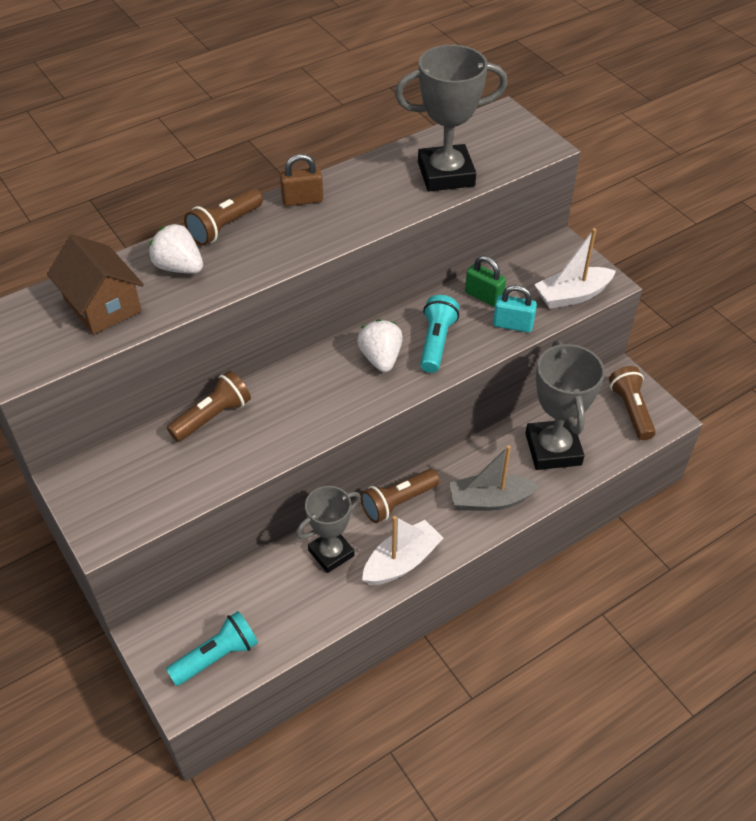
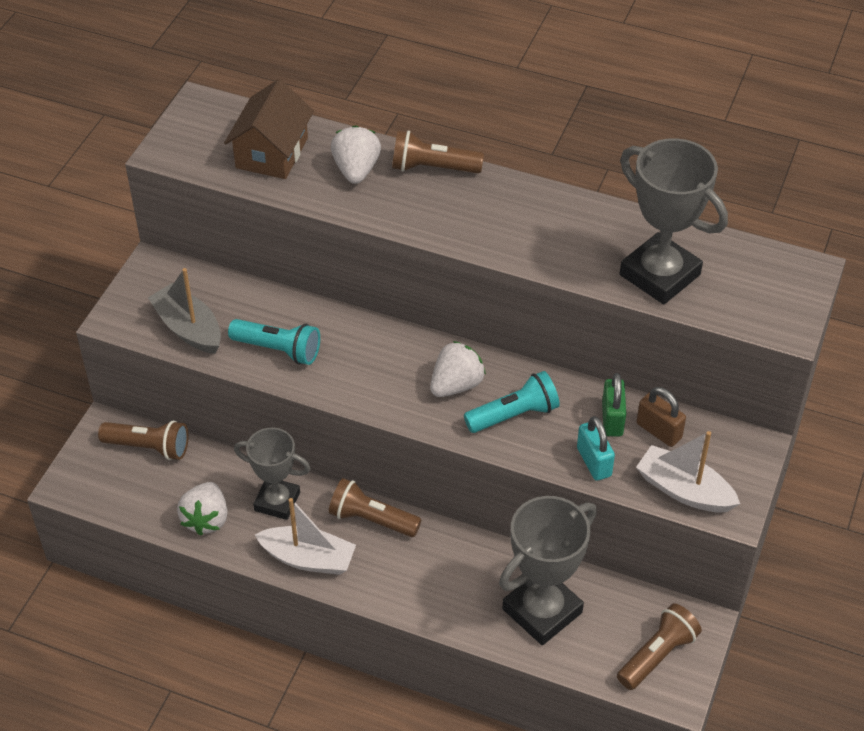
camera: 55 degrees right, 0 degrees up
turquoise flashlight [166,611,258,686] -> turquoise flashlight moved to [228,319,320,365]
brown flashlight [167,371,251,442] -> brown flashlight moved to [98,420,189,460]
brown padlock [280,154,323,206] -> brown padlock moved to [637,387,686,447]
grey boat [449,445,540,511] -> grey boat moved to [148,268,221,354]
none -> white strawberry [177,482,227,536]

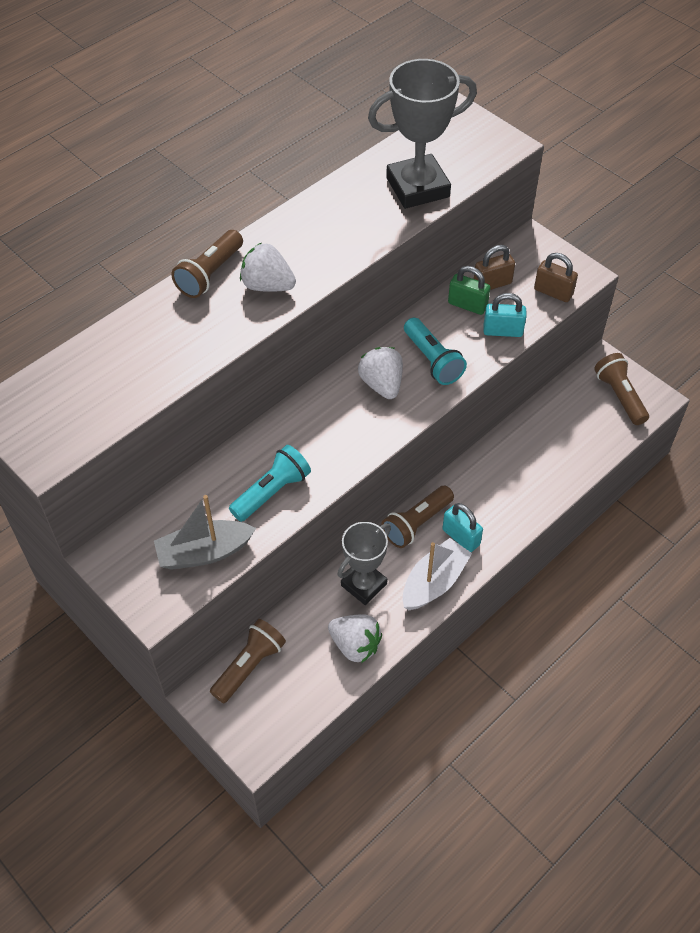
camera: 65 degrees left, 5 degrees up
brown house [224,79,314,179] -> none
white strawberry [331,125,381,184] -> white strawberry moved to [240,243,296,292]
turquoise flashlight [464,371,560,433] -> turquoise flashlight turned 150 degrees clockwise [404,318,467,385]
grey trophy [499,496,597,645] -> none
white boat [636,431,740,513] -> brown padlock [534,253,578,302]
none -> turquoise padlock [443,503,483,552]

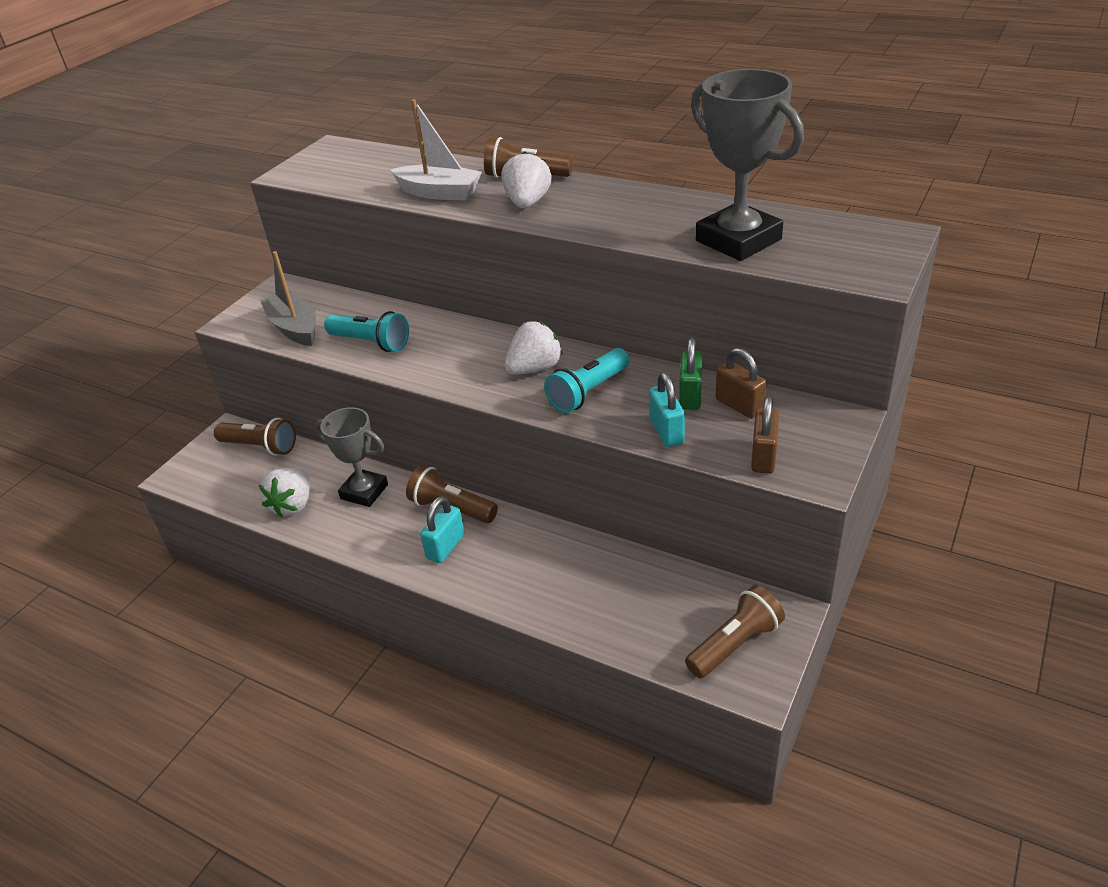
camera: 75 degrees right, 15 degrees down
white boat [403,538,472,610] -> white boat moved to [390,99,482,201]

